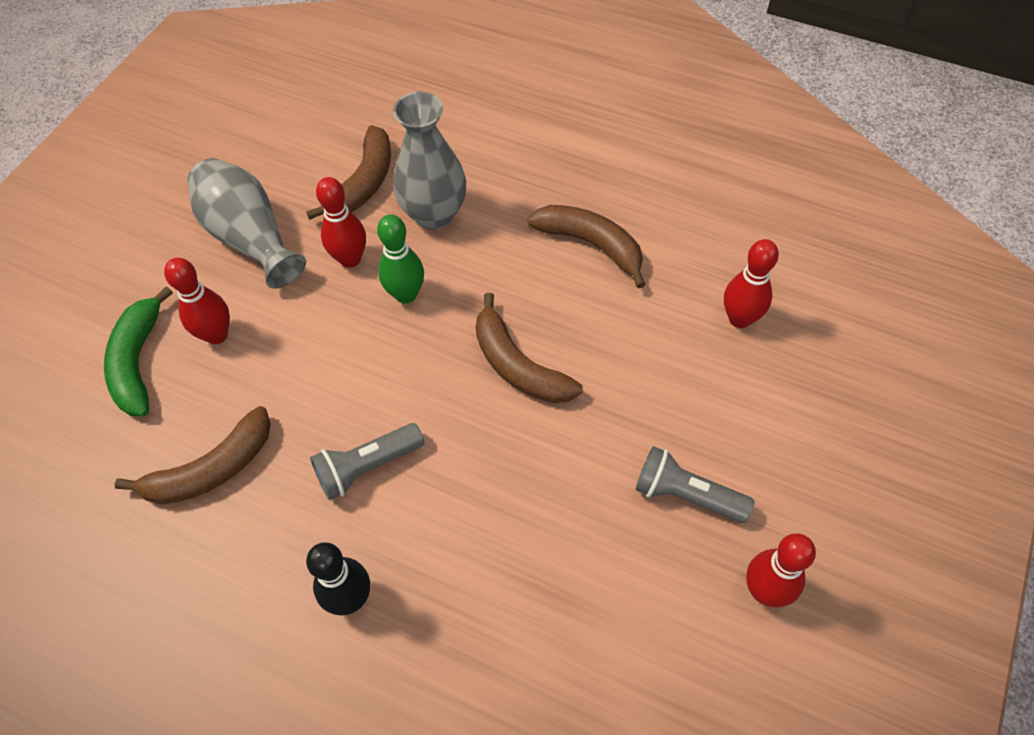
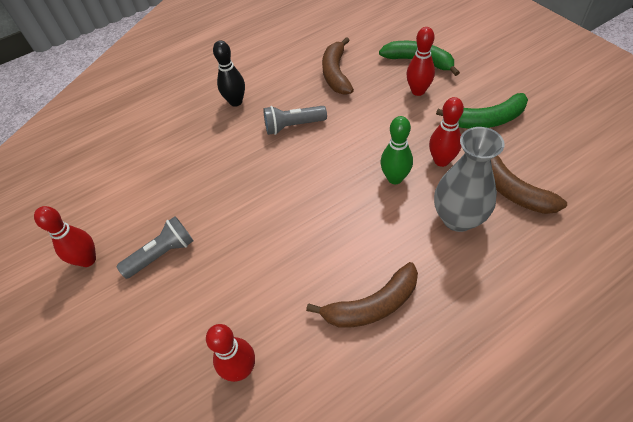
camera: 125 degrees right, 5 degrees down
grey vase [187,158,306,289] -> green banana [436,93,528,129]
grey flashlight [310,423,425,500] -> grey flashlight turned 105 degrees counterclockwise [263,106,327,135]
brown banana [476,293,583,403] -> none

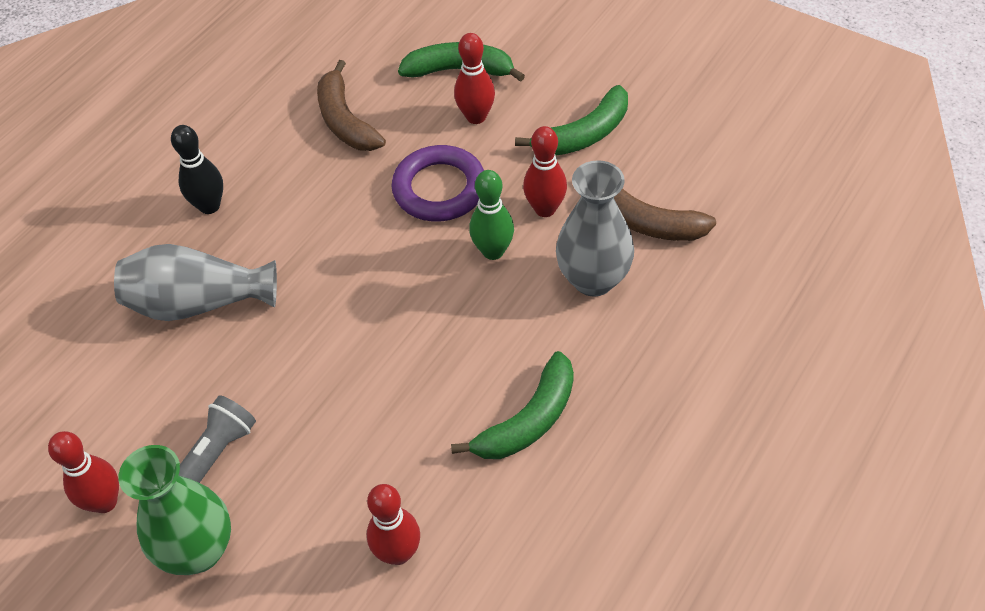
camera: 25 degrees left, 0 degrees up
grey flashlight [263,106,327,135] -> none
brown banana [306,262,418,328] -> green banana [451,351,574,459]
none -> grey vase [114,244,277,321]
none -> green vase [118,445,231,575]
none -> purple ring [392,145,484,222]

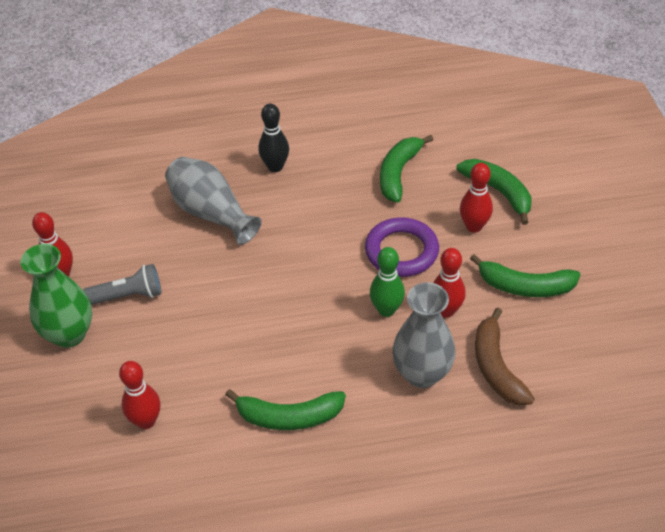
camera: 45 degrees right, 5 degrees down
brown banana [317,60,386,151] -> green banana [380,135,433,203]

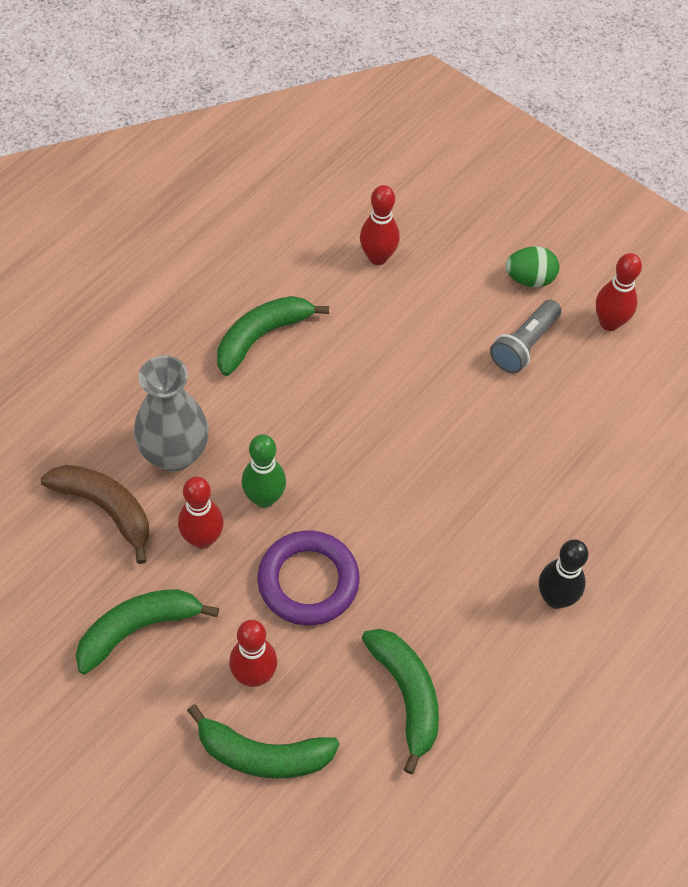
camera: 135 degrees right, 10 degrees up
green vase [20,244,92,348] -> green egg [505,246,559,287]
grey vase [165,157,262,245] -> none

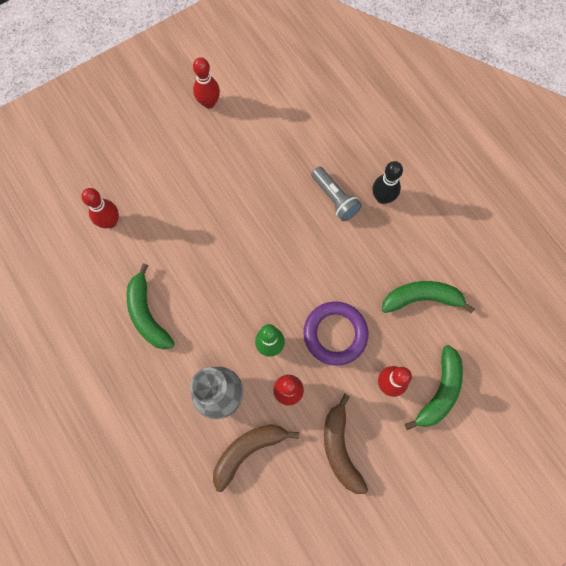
camera: 70 degrees left, 15 degrees up
green banana [76,589,219,674] -> brown banana [324,393,368,494]
grey flashlight [490,300,561,374] -> grey flashlight moved to [311,167,362,221]
green egg [505,246,559,287] -> none

